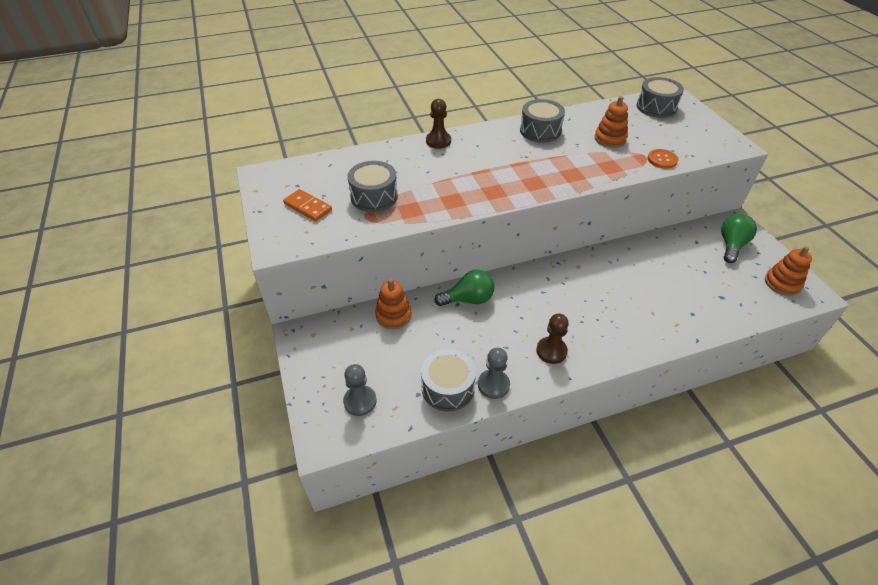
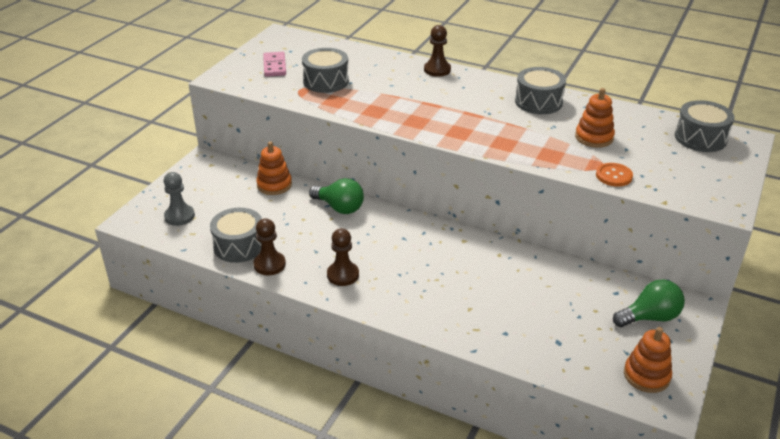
camera: 45 degrees right, 10 degrees down
orange domino [283,189,332,221] -> pink domino [263,52,286,77]
grey pawn [478,348,510,399] -> brown pawn [253,218,286,275]

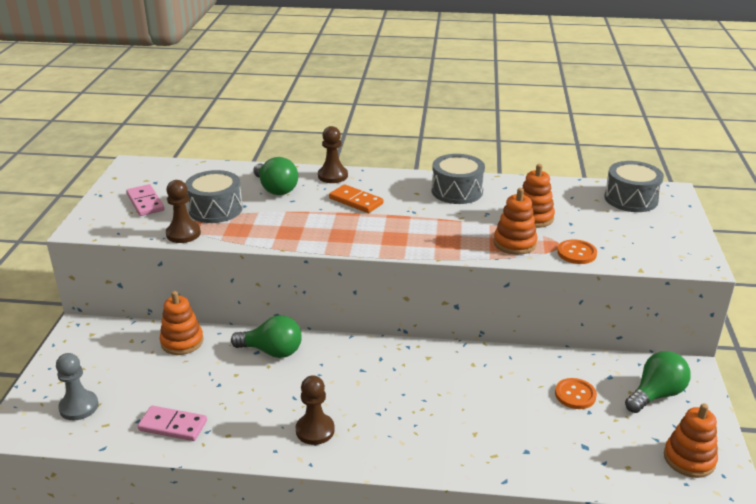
camera: 20 degrees left, 5 degrees down
grey drum [210,208,262,263] -> pink domino [137,406,207,441]
brown pawn [253,218,286,275] -> brown pawn moved to [166,180,201,243]
none -> green light bulb [253,157,298,195]
none -> orange domino [329,184,383,213]
none -> orange stacking toy [494,188,537,255]
none -> orange button [555,378,597,409]

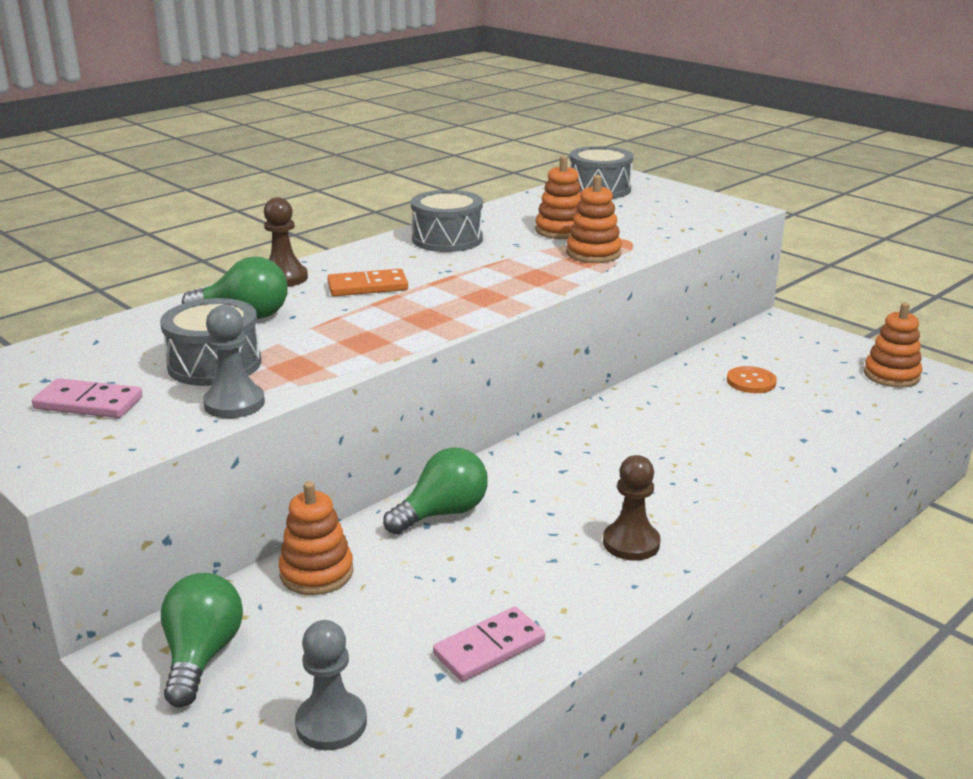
camera: 50 degrees left, 5 degrees down
brown pawn [166,180,201,243] -> grey pawn [203,305,265,418]
orange button [557,239,597,264] -> none
green light bulb [625,351,691,413] -> green light bulb moved to [161,573,243,708]

